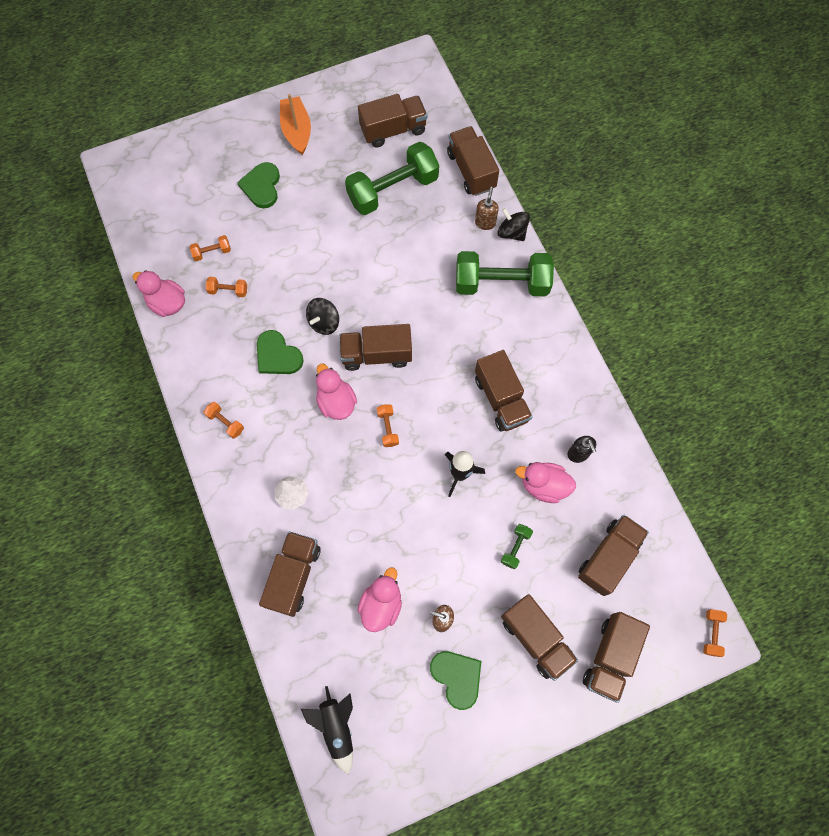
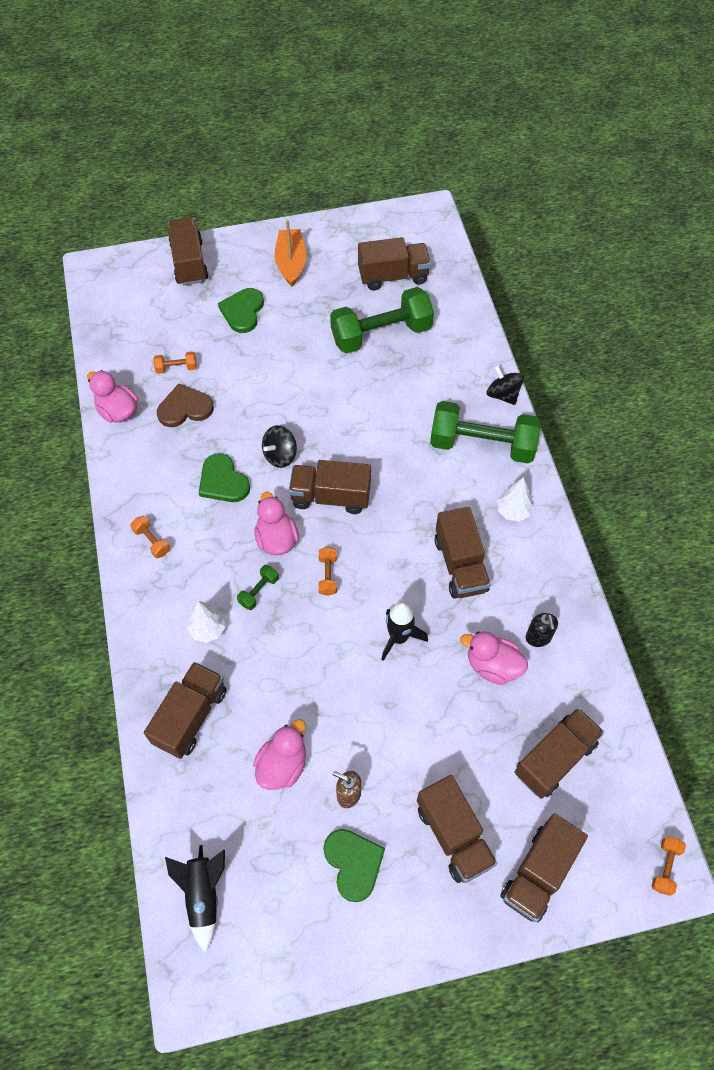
camera: 10 degrees right, 10 degrees down
orange dumbbell [206,277,247,297] -> brown heart [157,384,214,427]
brown truck [447,126,499,196] -> brown truck moved to [168,217,208,285]
brown soap dispenser [475,187,499,230] -> none
green dumbbell [501,524,533,569] -> green dumbbell moved to [237,565,279,610]
none -> white tree [497,477,533,522]

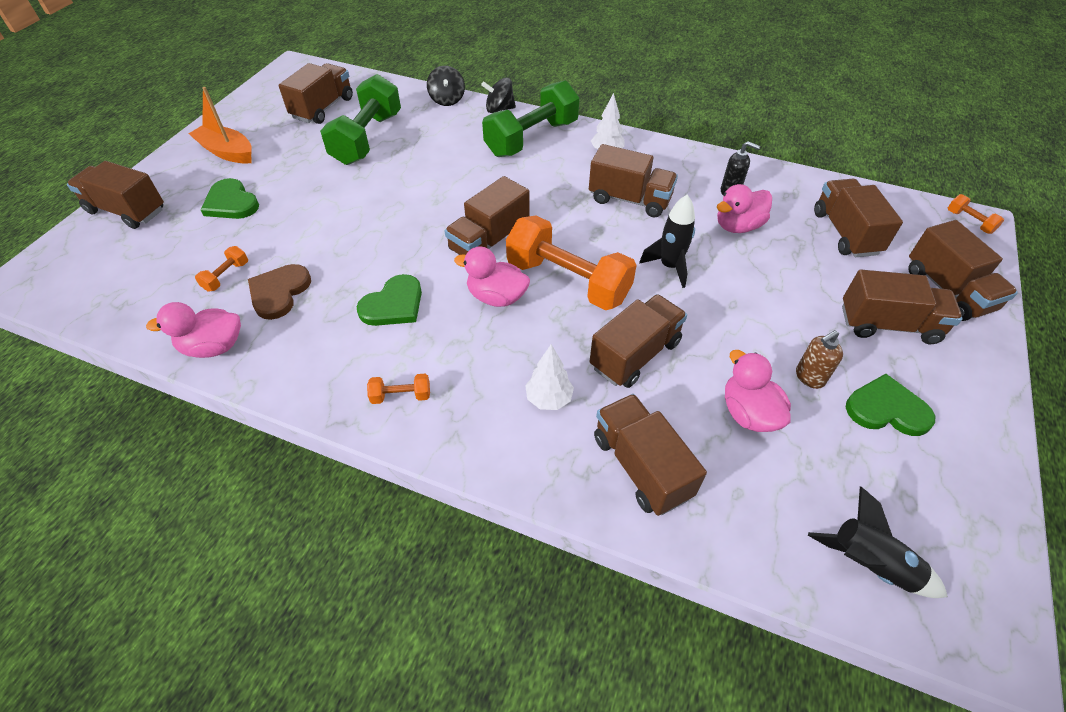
camera: 55 degrees left, 10 degrees down
green heart [199,453,250,502] -> green heart turned 45 degrees counterclockwise [356,274,422,326]
green dumbbell [237,565,279,610] -> none
black spinning top [262,425,297,468] -> black spinning top moved to [427,66,465,106]
orange dumbbell [318,547,337,596] -> orange dumbbell [506,215,637,310], size x2.43
none -> brown truck [590,294,687,388]

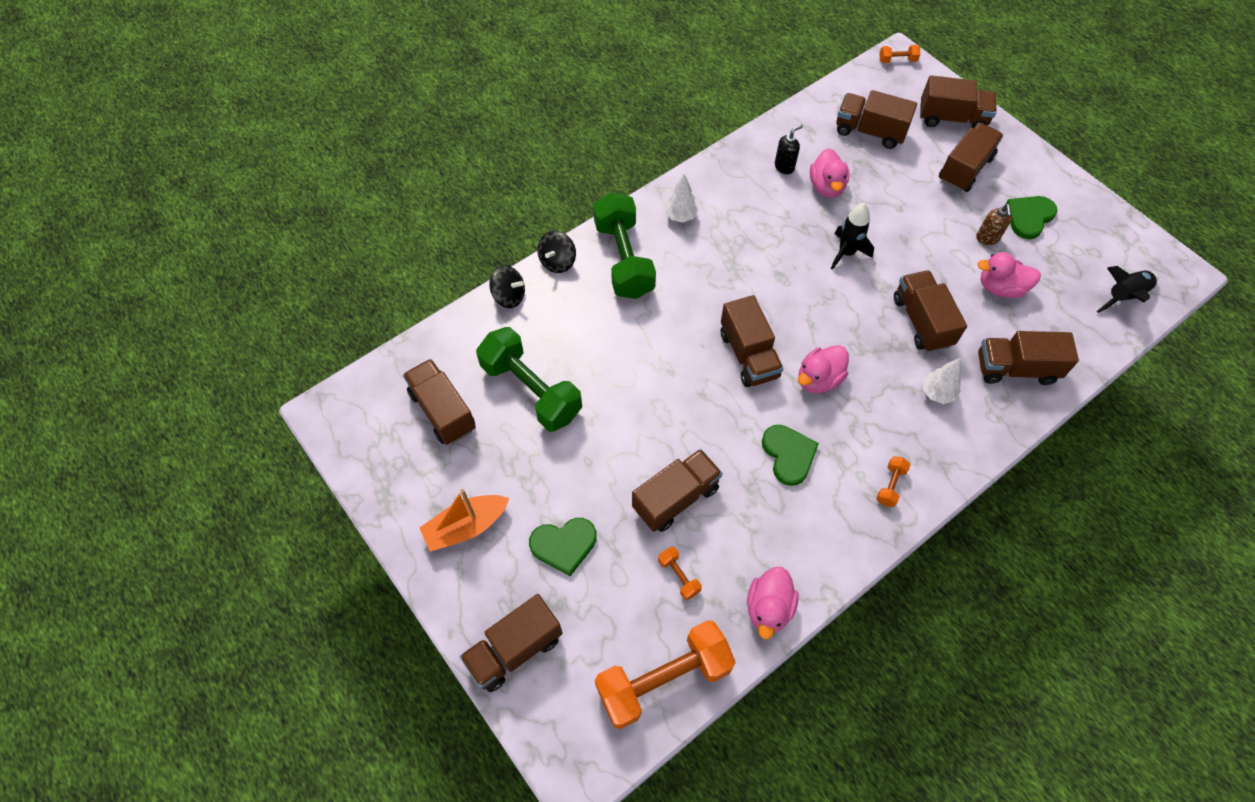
camera: 60 degrees left, 10 degrees up
brown heart [248,264,311,320] -> none
orange dumbbell [506,215,637,310] -> orange dumbbell moved to [595,620,736,729]
brown truck [589,144,678,217] -> brown truck moved to [632,449,723,532]

